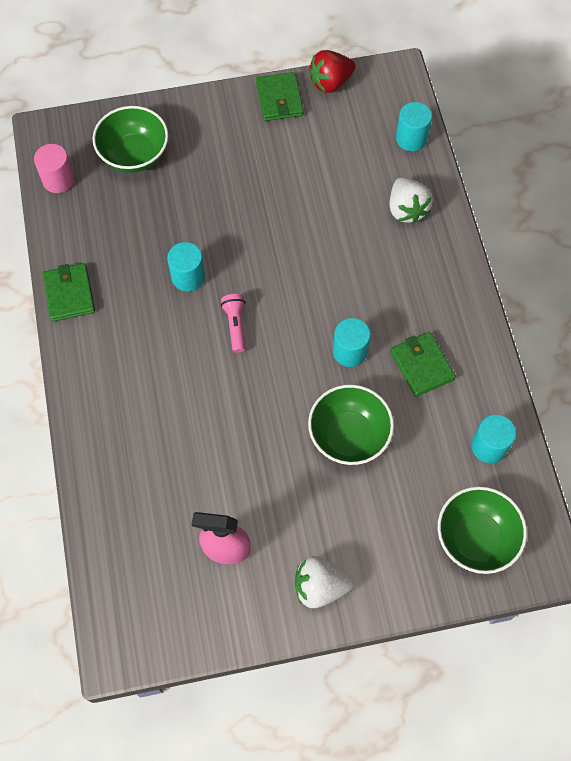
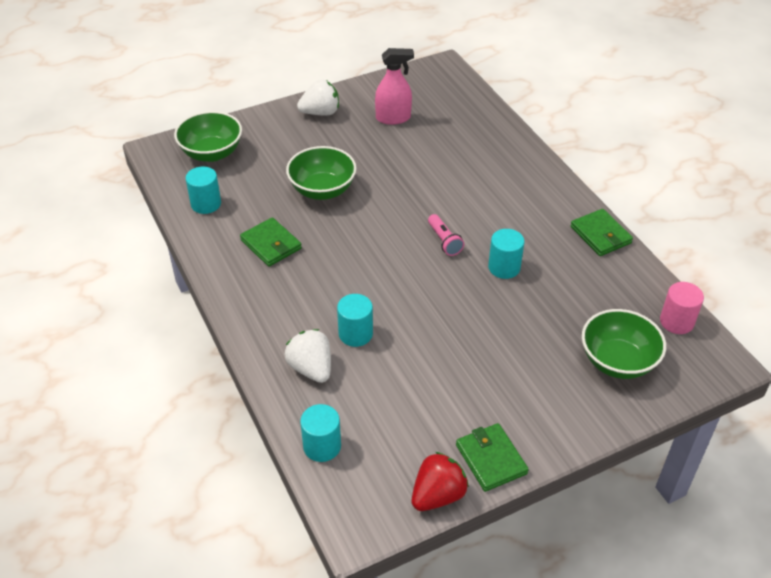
camera: 165 degrees right, 20 degrees down
turquoise cylinder [333,318,370,367] -> turquoise cylinder moved to [337,294,373,347]

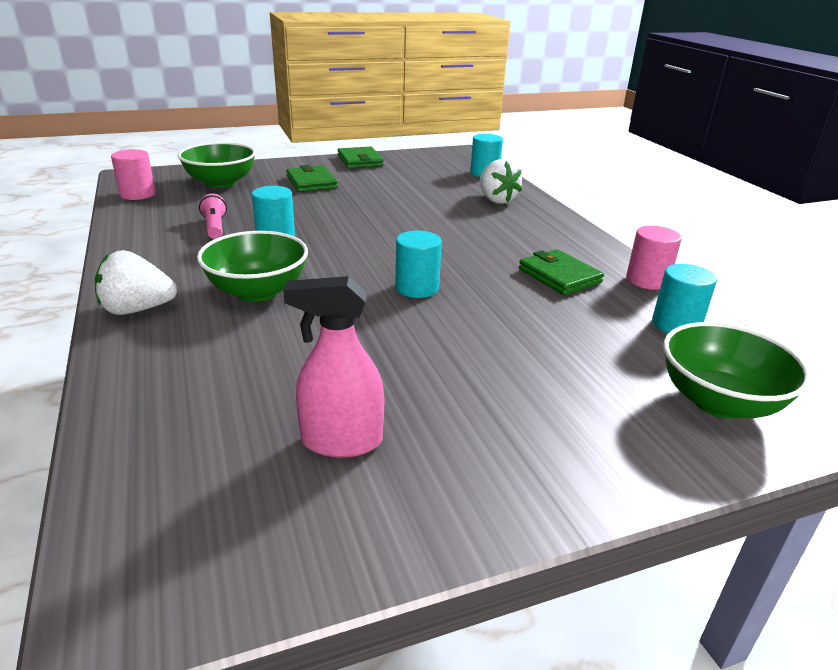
camera: 175 degrees left, 15 degrees down
green bowl [286,146,357,200] -> green bowl moved to [197,231,308,302]
white strawberry [297,79,339,115] -> white strawberry moved to [95,250,177,315]
turquoise cylinder [337,294,373,347] -> turquoise cylinder moved to [395,231,442,298]
red strawberry [412,452,469,511] -> none
pink flashlight [428,214,464,256] -> pink flashlight moved to [199,193,227,239]
green wallet [570,209,633,256] -> green wallet moved to [286,165,338,192]
none -> pink cylinder [626,226,682,290]

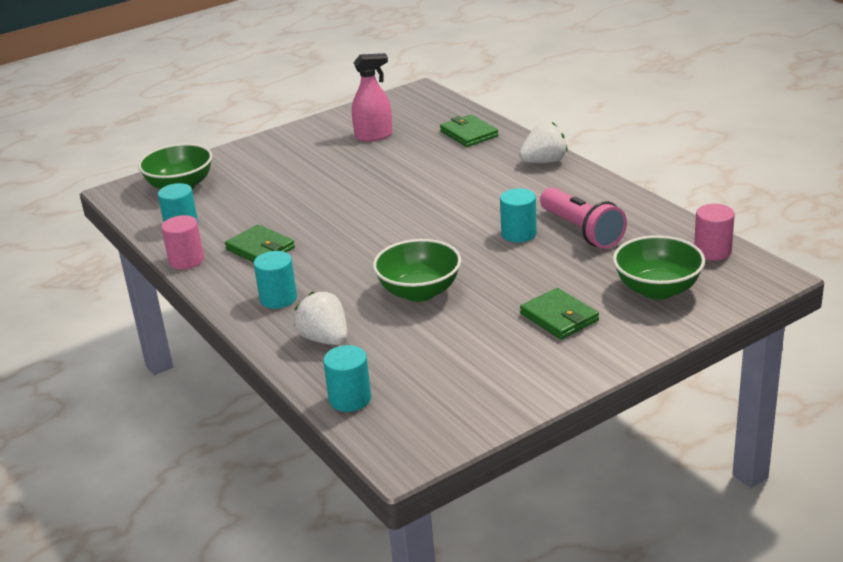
camera: 170 degrees right, 0 degrees up
green bowl [197,231,308,302] -> green bowl moved to [373,239,461,302]
pink flashlight [199,193,227,239] -> pink flashlight [540,187,627,249], size x1.77
green wallet [338,146,384,169] -> green wallet moved to [440,114,498,147]
turquoise cylinder [395,231,442,298] -> turquoise cylinder moved to [254,251,297,309]

